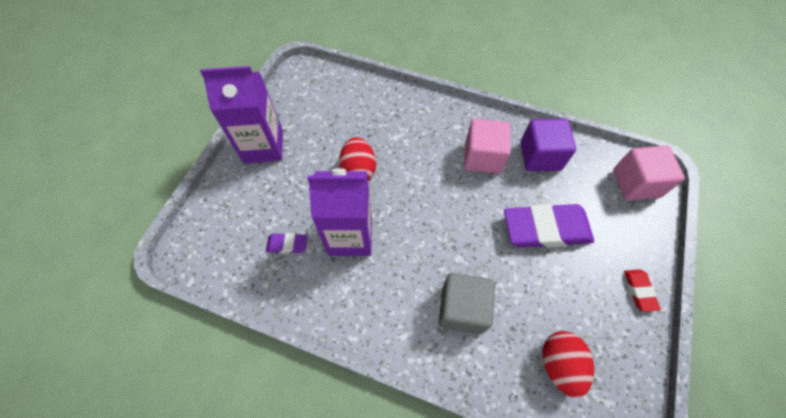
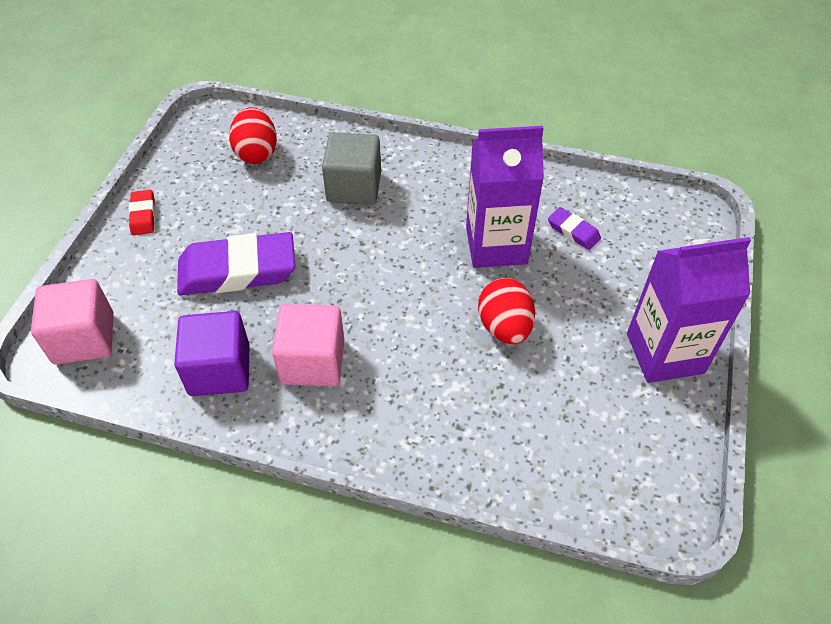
camera: 175 degrees right, 10 degrees down
purple eraser [266,233,308,253] -> purple eraser turned 45 degrees clockwise [548,207,601,250]

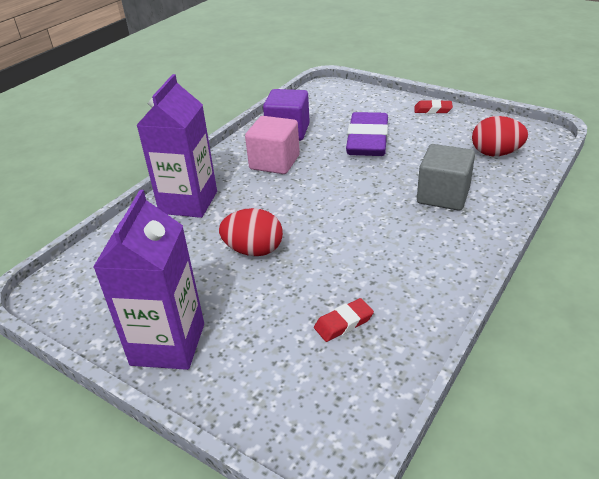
camera: 110 degrees right, 15 degrees down
pink cube [31,279,114,365] -> none
purple carton [466,126,544,268] -> purple carton moved to [137,74,217,218]
purple eraser [548,207,601,250] -> red eraser [314,298,374,342]

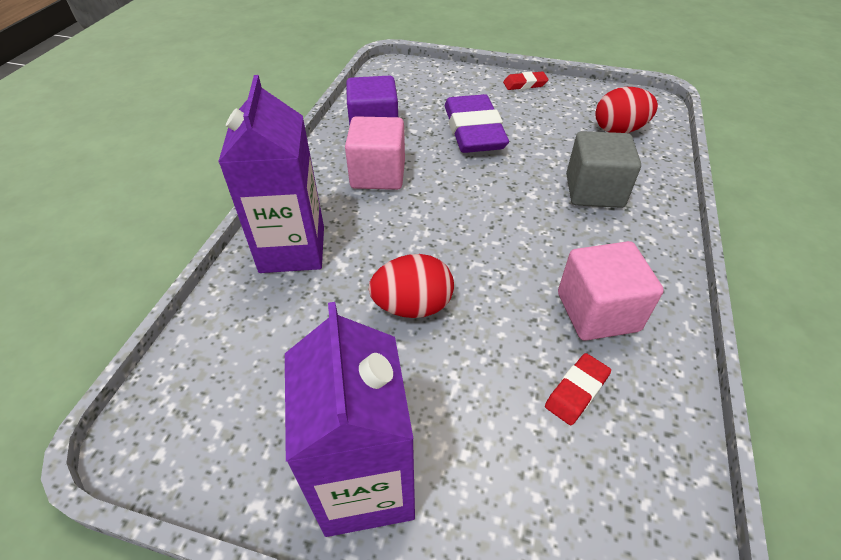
camera: 20 degrees left, 10 degrees up
none -> pink cube [558,241,664,341]

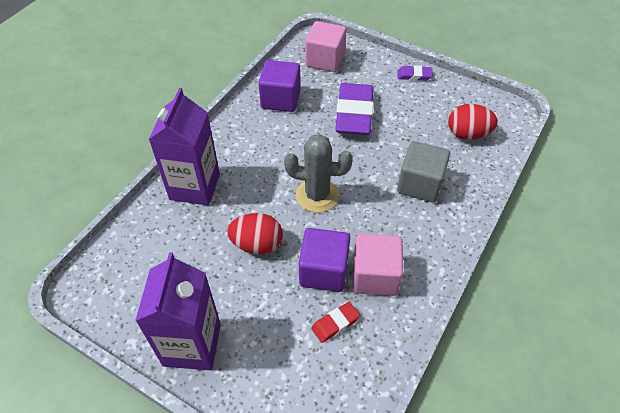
camera: 15 degrees right, 5 degrees up
pink cube [345,116,405,190] -> pink cube moved to [305,21,346,72]
red eraser [503,72,549,90] -> purple eraser [398,65,433,81]
none -> grey cactus [284,134,353,213]
none -> purple cube [299,228,350,292]

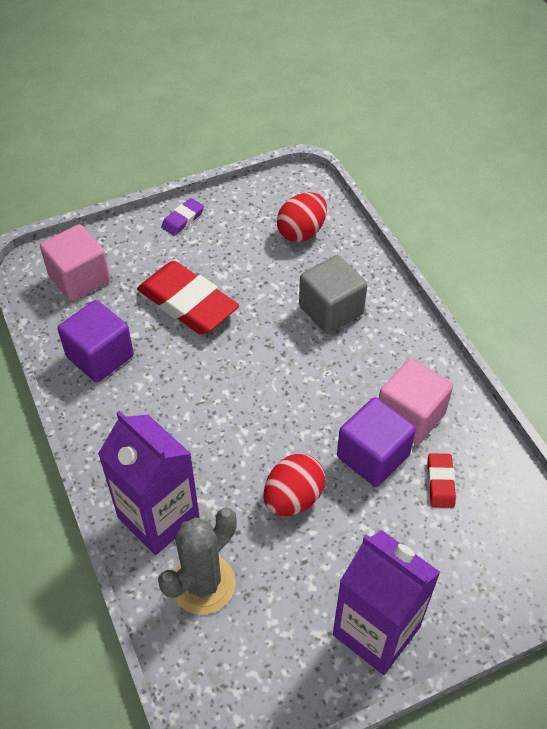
camera: 55 degrees left, 0 degrees up
grey cactus [284,134,353,213] -> grey cactus moved to [158,508,237,615]
purple eraser [335,83,374,135] -> red eraser [137,261,239,335]

